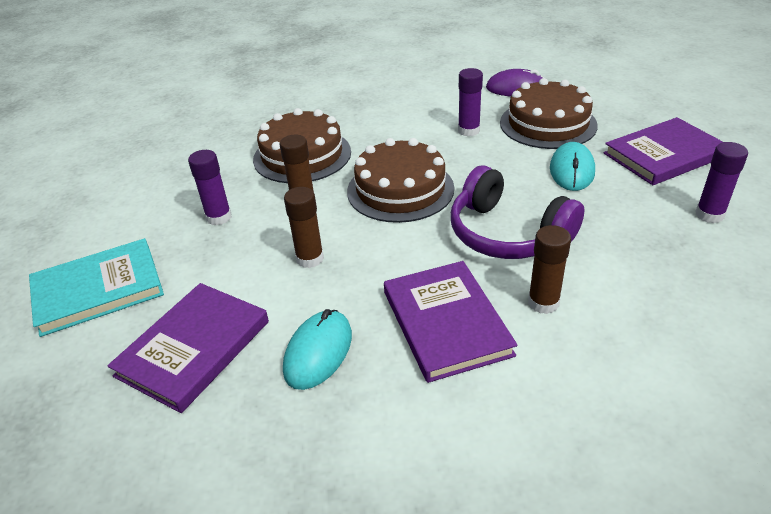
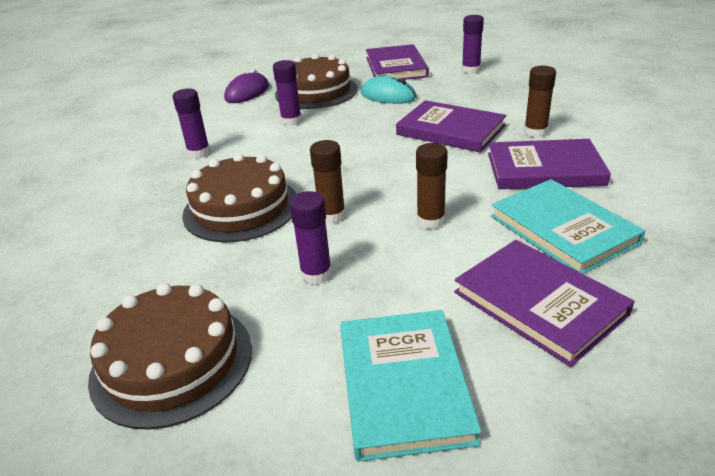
camera: 70 degrees left, 5 degrees down
turquoise mouse [283,309,352,390] -> turquoise book [491,179,645,274]
brown cake [347,138,454,223] -> brown cake moved to [88,283,252,430]
purple headphones [451,165,585,259] -> purple book [396,100,506,152]
none -> purple glue stick [172,88,210,159]

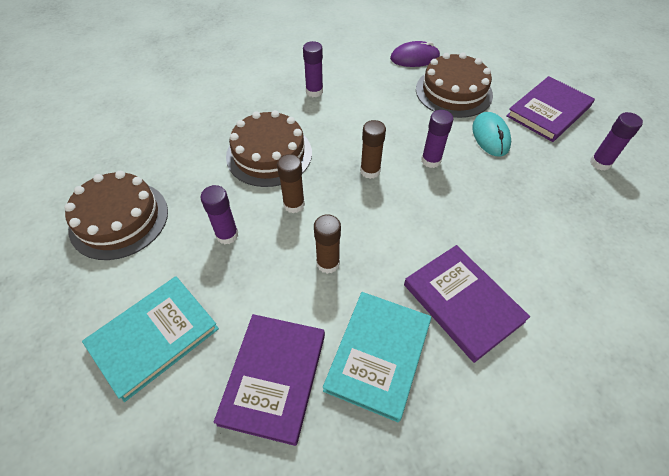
camera: 50 degrees right, 20 degrees up
purple glue stick [273,60,302,126] -> purple glue stick moved to [421,110,453,168]
purple book [396,100,506,152] -> none
brown glue stick [524,66,556,137] -> brown glue stick moved to [360,120,386,179]

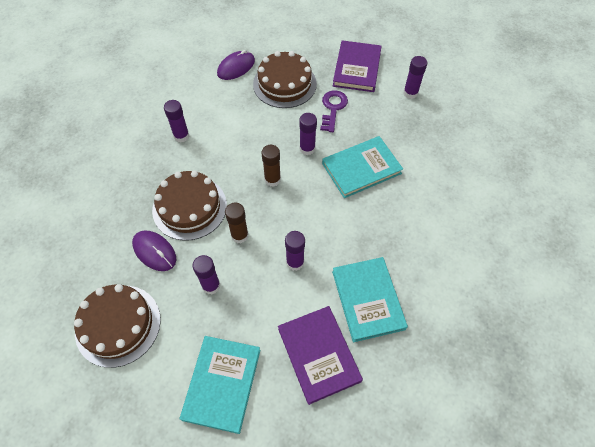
camera: 35 degrees left, 5 degrees up
brown glue stick [314,215,341,274] -> purple glue stick [285,231,305,271]
purple book [404,245,530,363] -> none
turquoise mouse [472,112,511,157] -> purple key [320,90,348,132]
none -> purple mouse [132,230,176,271]
none -> turquoise book [322,136,403,198]

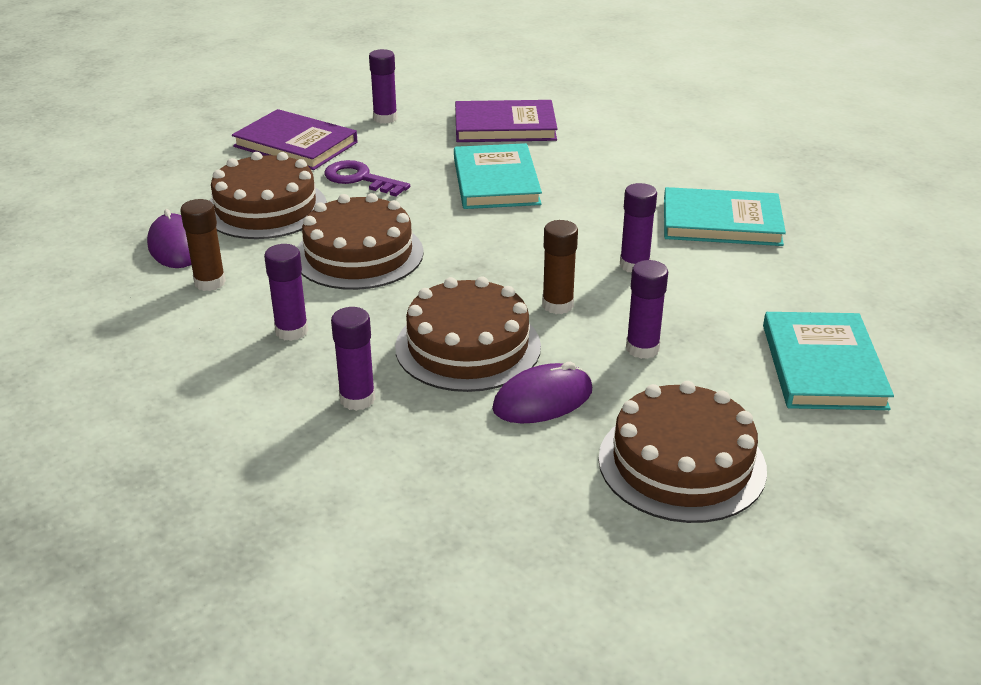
camera: 70 degrees left, 25 degrees down
turquoise book [180,336,260,434] -> turquoise book turned 60 degrees clockwise [763,312,894,410]
brown glue stick [262,145,281,187] -> brown glue stick moved to [180,199,226,291]
purple book [278,306,363,405] -> purple book moved to [455,100,557,142]
purple glue stick [299,113,317,155] -> purple glue stick moved to [331,307,375,411]
none -> brown cake [297,193,424,290]

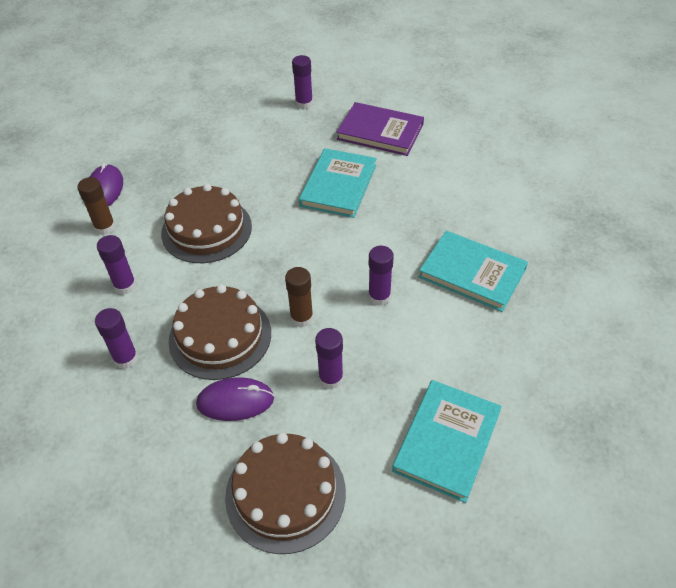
camera: 25 degrees right, 15 degrees up
brown cake [210,152,327,239] -> none
purple book [232,109,357,170] -> none
purple key [324,160,410,197] -> none

